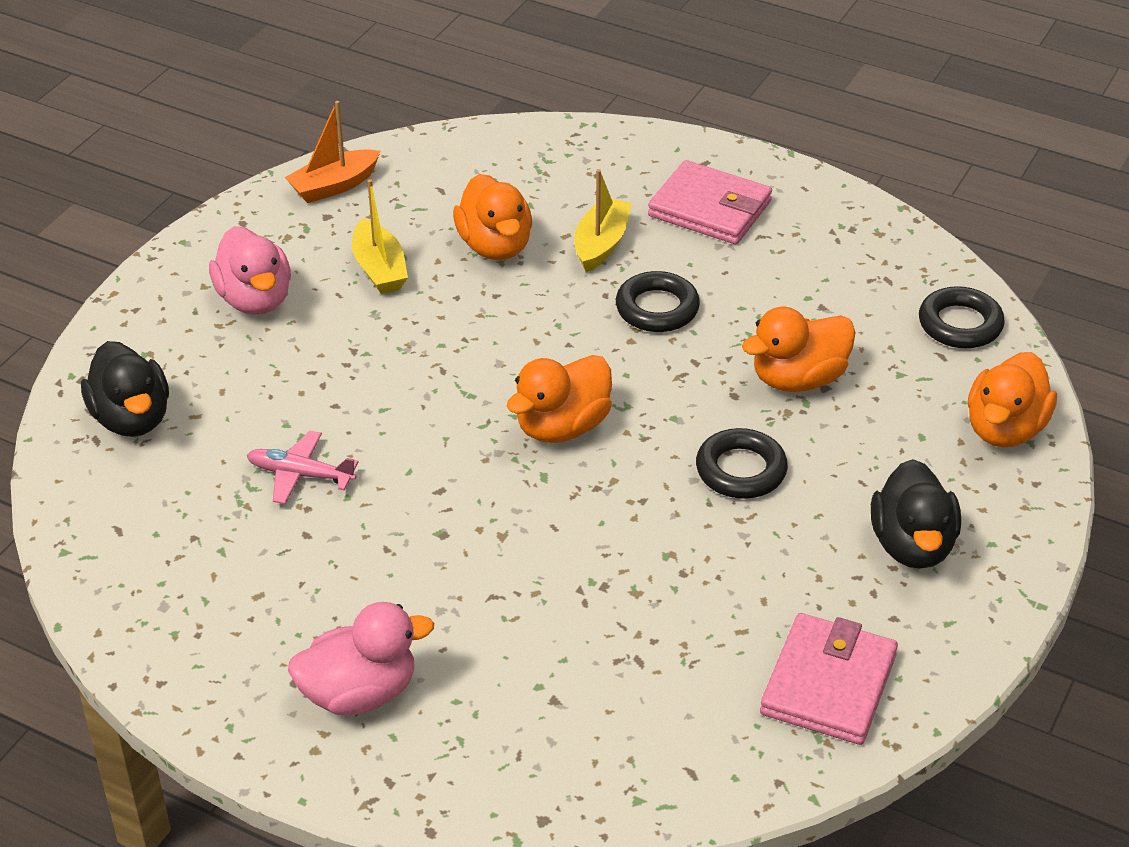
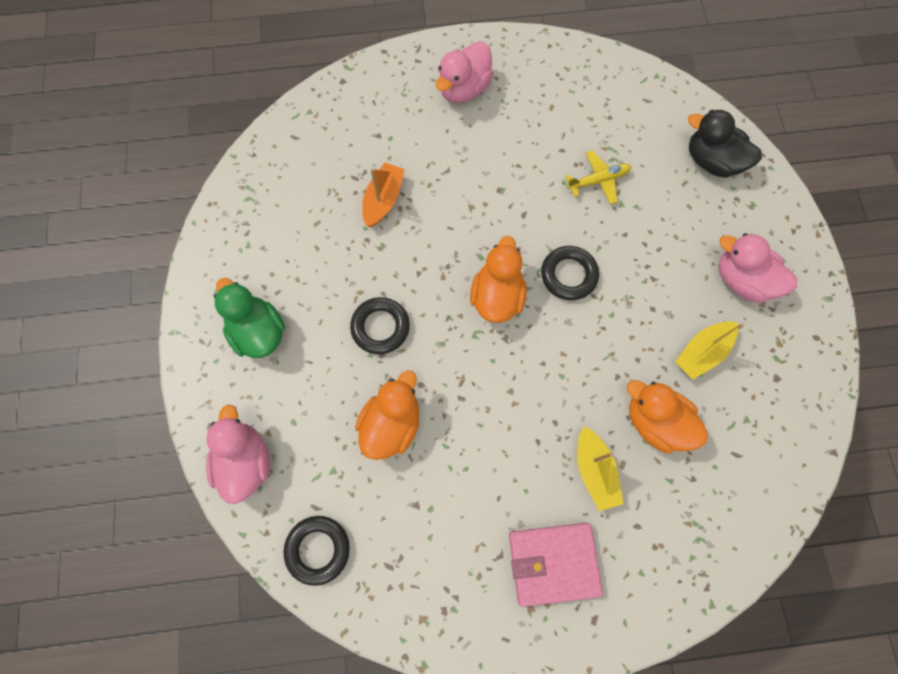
camera: 145 degrees right, 30 degrees up
pink plane [247,431,359,504] -> yellow plane [565,150,631,205]
orange boat [285,101,380,203] -> orange boat moved to [362,162,405,227]
yellow boat [352,179,408,294] -> yellow boat turned 75 degrees counterclockwise [675,321,744,380]
black ring [616,271,700,332] -> black ring moved to [541,246,599,300]
pink wallet [760,613,898,745] -> none
black duck [871,459,961,569] -> green duck [214,278,285,358]
orange duck [968,352,1057,447] -> pink duck [206,405,270,504]

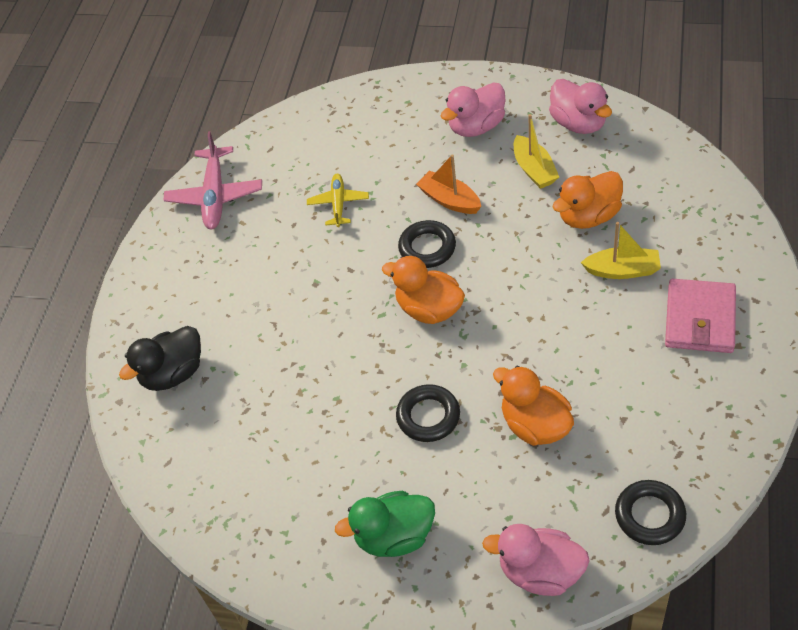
camera: 65 degrees left, 20 degrees down
orange boat [362,162,405,227] -> orange boat moved to [416,154,481,214]
pink duck [436,41,494,103] -> pink duck moved to [549,79,612,134]
black duck [688,109,762,178] -> black duck moved to [119,326,201,391]
none -> pink plane [164,131,262,229]

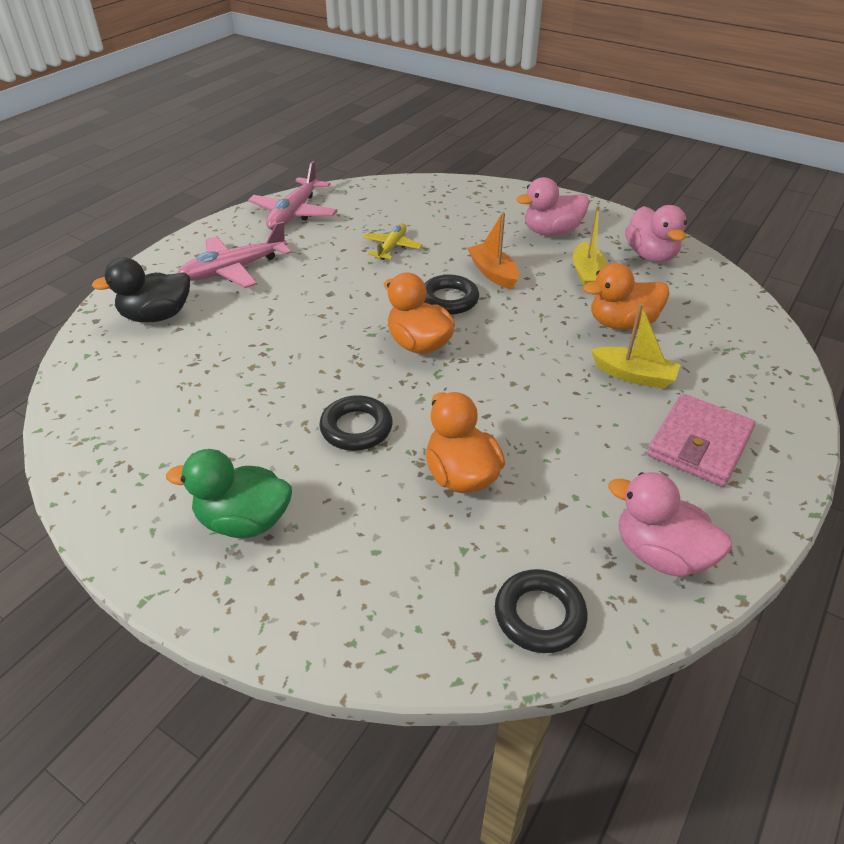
camera: 15 degrees right, 10 degrees down
pink duck [482,524,590,596] -> pink duck moved to [608,472,732,577]
none -> pink plane [178,222,291,288]

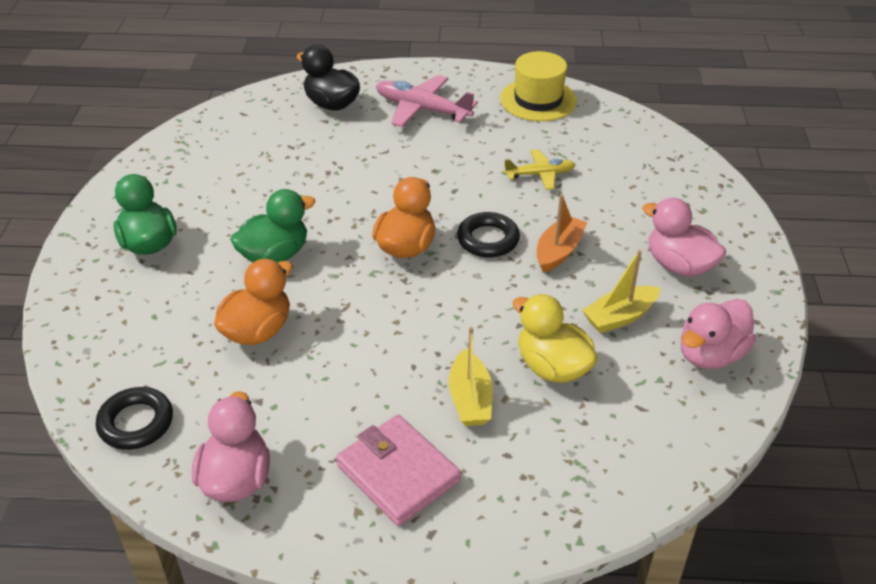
camera: 60 degrees right, 0 degrees up
pink plane [248,161,338,230] -> yellow hat [500,51,577,121]
black ring [319,395,393,451] -> green duck [230,189,316,263]
orange duck [583,263,670,330] -> yellow duck [512,294,598,383]
pink wallet [647,394,756,487] -> pink wallet turned 45 degrees clockwise [336,415,461,526]

